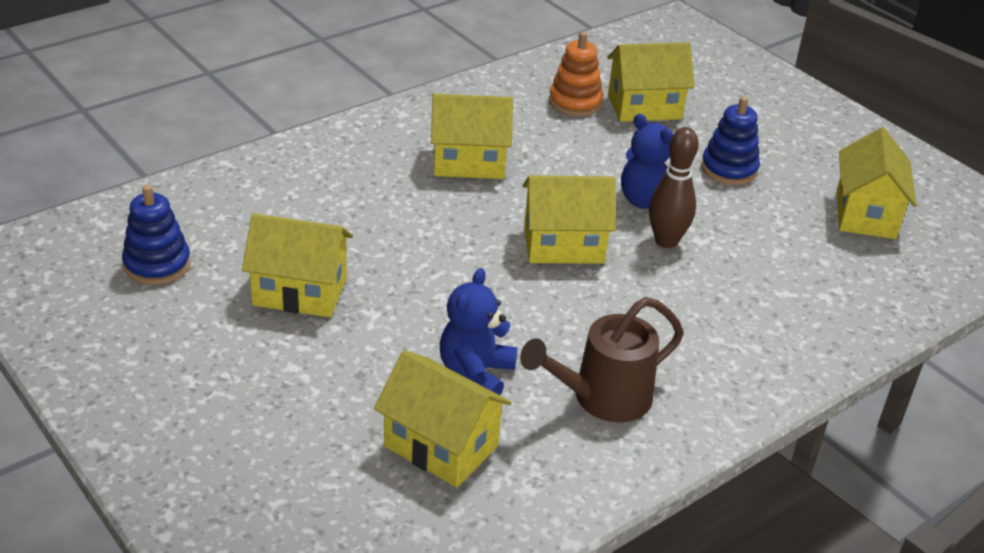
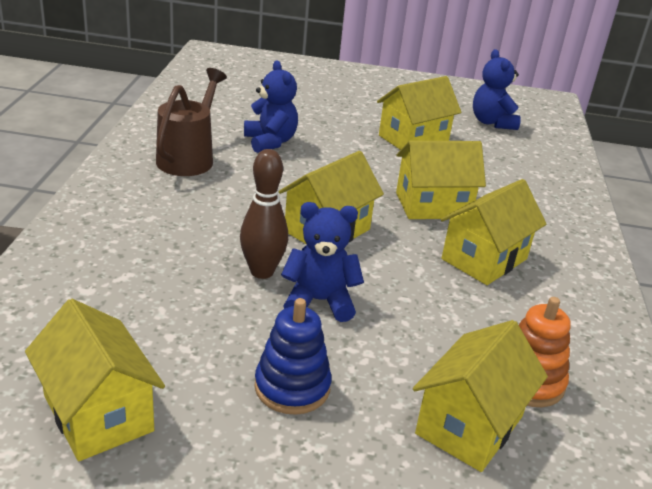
camera: 135 degrees right, 5 degrees down
blue stacking toy [122,185,191,285] -> blue teddy bear [473,49,521,130]
yellow house [374,350,512,488] -> yellow house moved to [396,141,486,219]

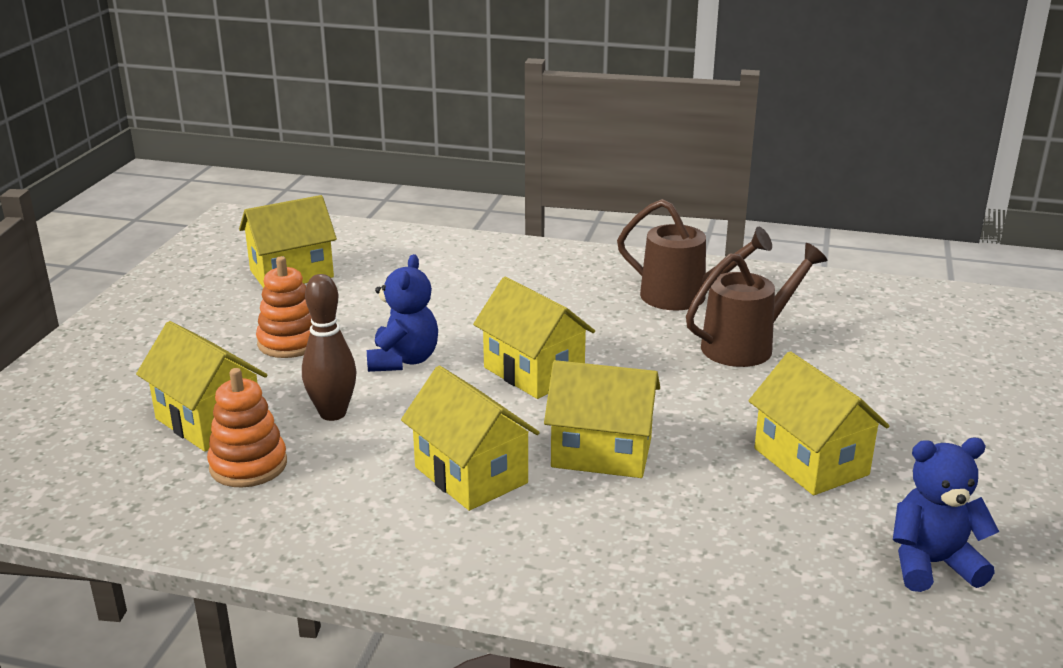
camera: 100 degrees right, 5 degrees down
brown bowling pin [240,149,288,279] -> brown bowling pin moved to [302,274,357,421]
blue teddy bear [244,60,298,153] -> brown watering can [686,243,828,367]
blue stacking toy [254,298,332,415] -> orange stacking toy [256,256,312,358]
yellow house [396,141,486,219] -> yellow house turned 75 degrees counterclockwise [544,360,660,478]

